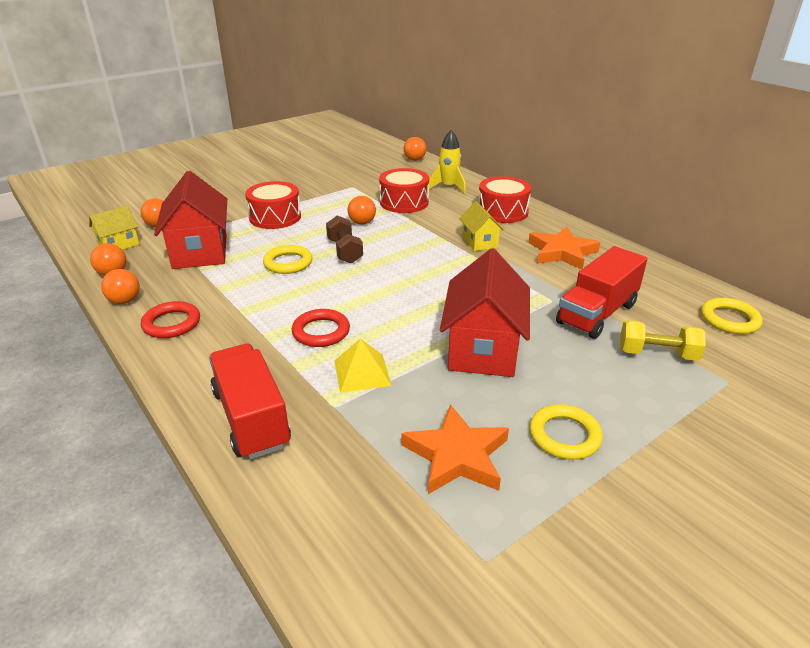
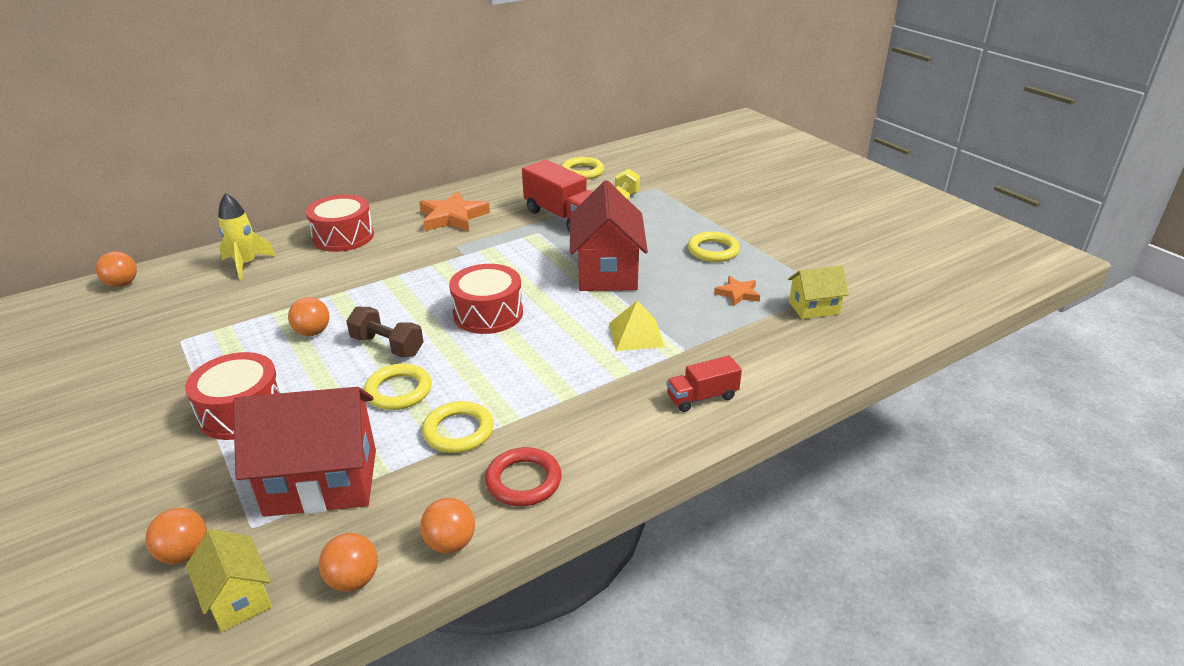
camera: 85 degrees left, 0 degrees up
red truck [209,344,291,460] -> red truck [666,355,742,412], size x0.56
red ring [292,309,350,347] -> none
brown dumbbell [326,215,363,264] -> brown dumbbell turned 45 degrees clockwise [346,307,424,357]
red drum [379,168,429,213] -> red drum moved to [449,264,523,334]
orange star [402,404,509,494] -> orange star [714,276,760,307], size x0.55
red house [440,249,530,377] -> red house turned 75 degrees clockwise [570,181,648,291]
yellow house [459,201,504,251] -> yellow house moved to [788,265,849,319]
none -> yellow ring [422,401,494,453]

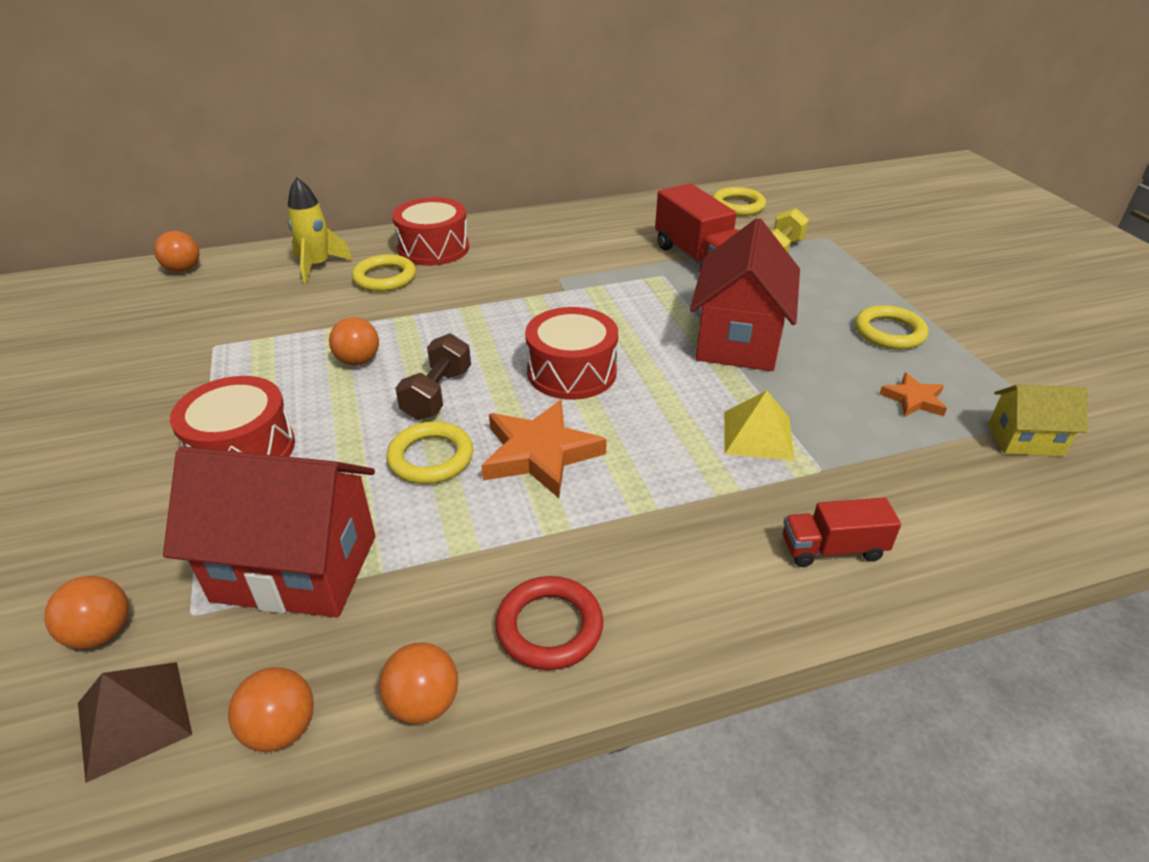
camera: 15 degrees right, 5 degrees up
yellow house [186,529,272,632] -> brown pyramid [78,662,192,783]
brown dumbbell [346,307,424,357] -> brown dumbbell turned 60 degrees clockwise [395,333,471,420]
orange star [419,191,490,232] -> orange star moved to [481,400,607,498]
yellow ring [422,401,494,453] -> yellow ring moved to [352,254,416,292]

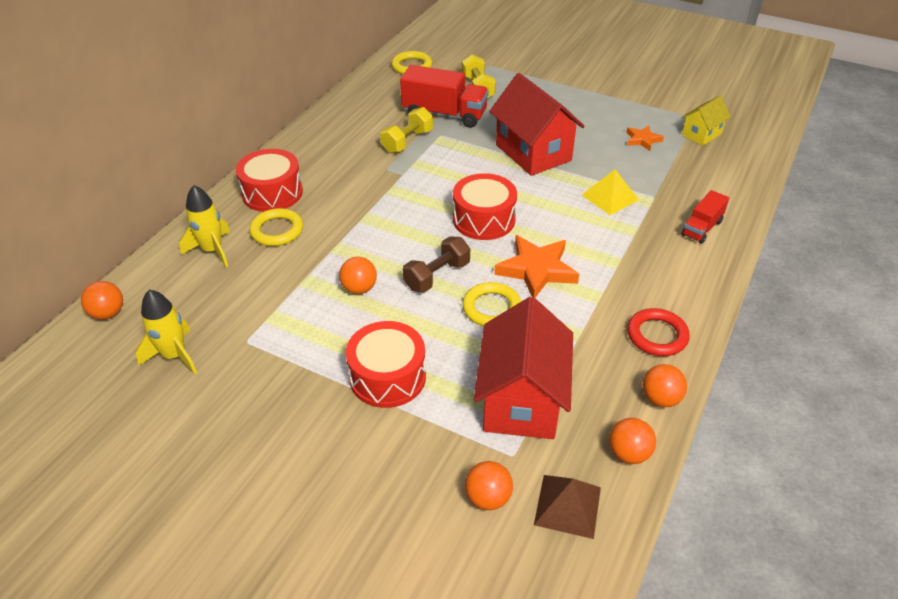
camera: 45 degrees left, 5 degrees up
red house [163,446,375,617] -> red house turned 45 degrees counterclockwise [474,297,573,439]
brown dumbbell [395,333,471,420] -> brown dumbbell turned 75 degrees clockwise [403,236,470,293]
yellow ring [855,305,928,350] -> none
none -> yellow rocket [136,290,197,374]
none -> yellow dumbbell [380,107,433,153]

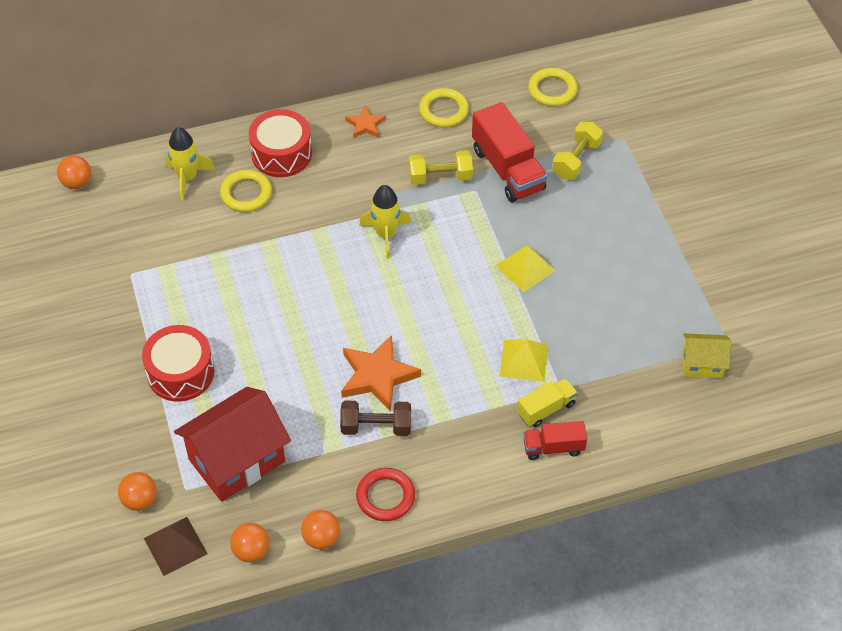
camera: 45 degrees right, 10 degrees up
yellow rocket [136,290,197,374] -> yellow rocket moved to [359,185,411,259]
orange ball [339,257,377,294] -> none
brown dumbbell [403,236,470,293] -> brown dumbbell moved to [340,401,411,436]
red drum [453,173,517,240] -> none
yellow ring [463,282,521,326] -> yellow ring moved to [419,88,469,127]
red house [489,73,585,176] -> yellow pyramid [495,244,556,292]
orange star [626,125,664,151] -> orange star moved to [345,105,386,138]
none -> yellow truck [517,378,578,427]

